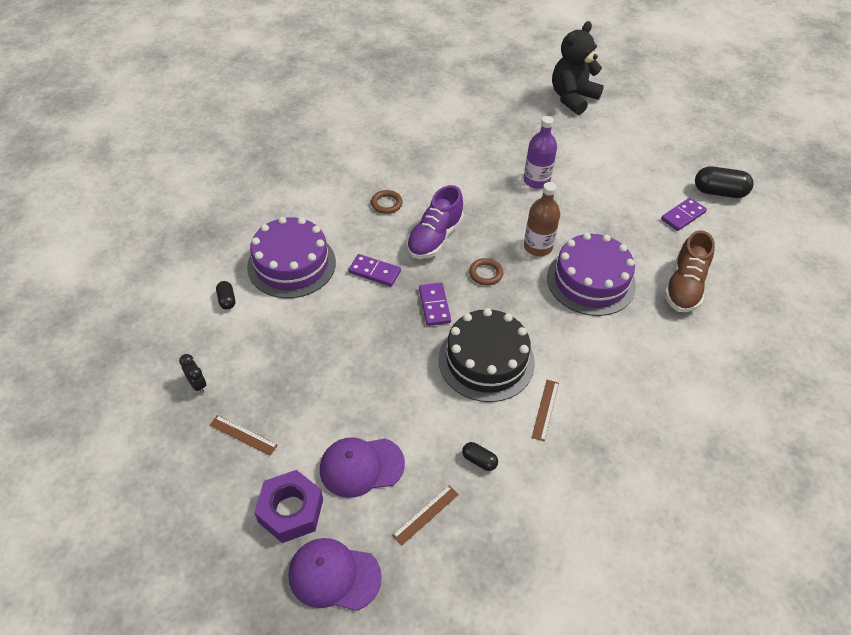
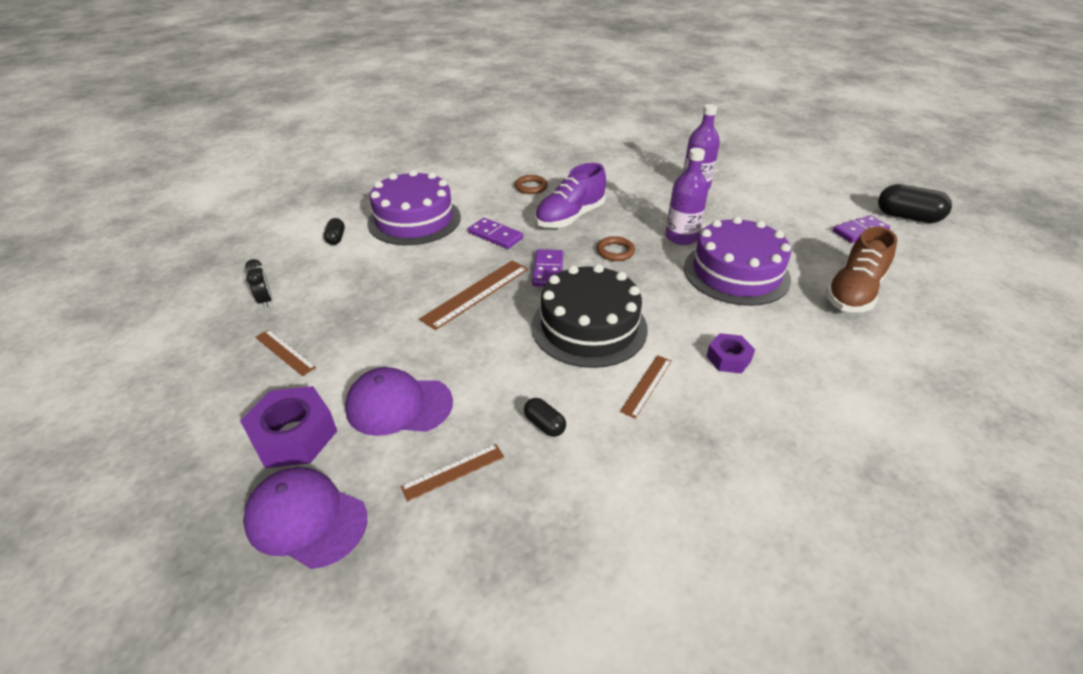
camera: 15 degrees right, 10 degrees down
brown bottle [524,182,560,256] -> purple bottle [665,148,708,245]
black teddy bear [552,21,604,115] -> none
none -> brown ruler [419,260,528,330]
none -> purple nut [706,333,755,373]

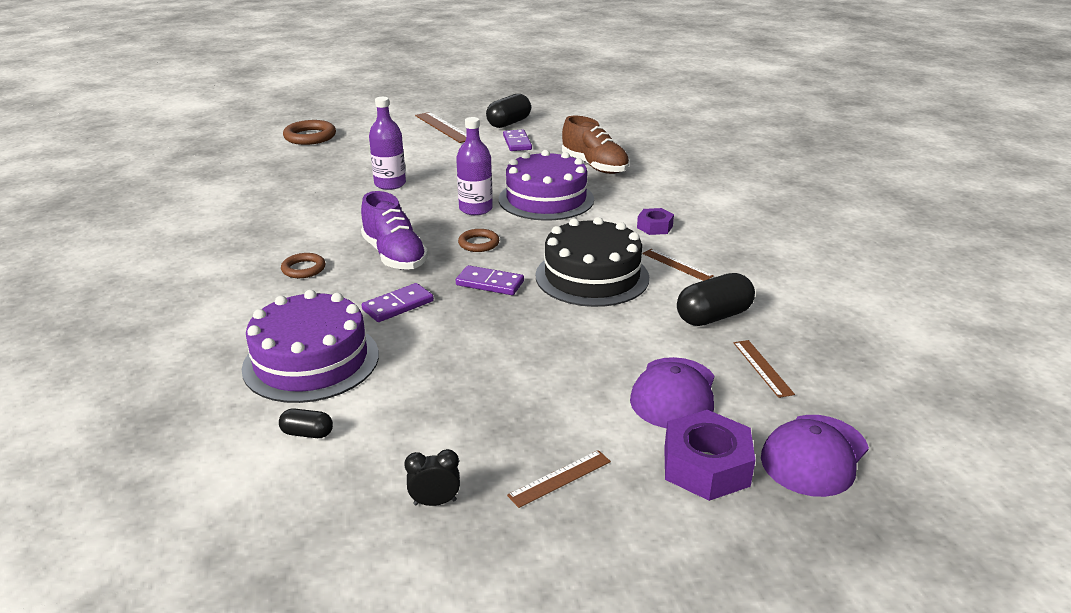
camera: 75 degrees left, 10 degrees down
brown ruler [419,260,528,330] -> brown ruler moved to [415,112,467,143]
black capsule [524,398,566,437] -> black capsule [677,273,755,326], size x1.92
none -> brown ring [283,120,336,145]

